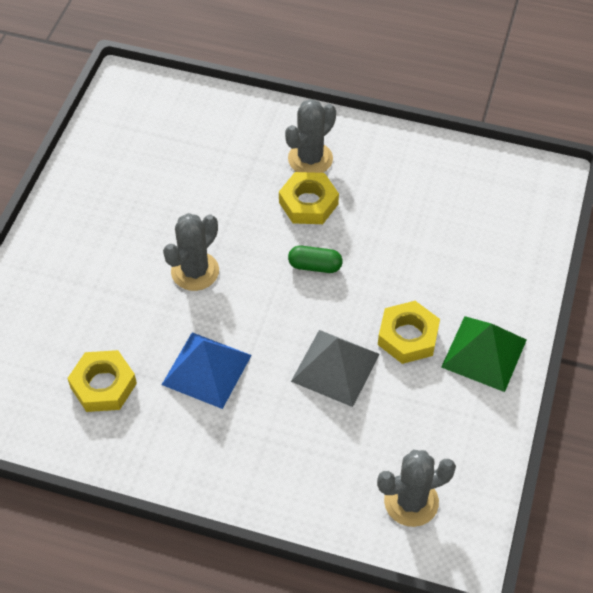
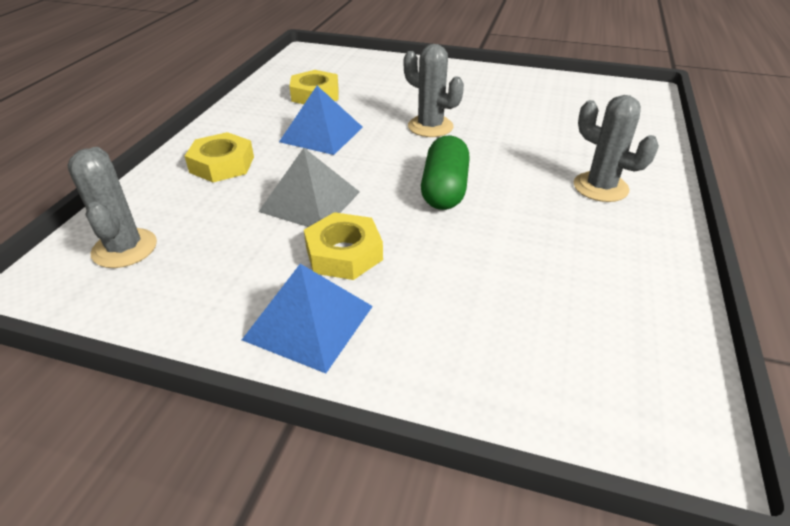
camera: 90 degrees right, 15 degrees down
yellow nut [279,172,339,224] -> yellow nut moved to [185,132,254,182]
green capsule [288,246,343,273] -> green capsule [421,135,470,210], size x1.61
green pyramid [441,316,527,392] -> blue pyramid [242,264,373,373]

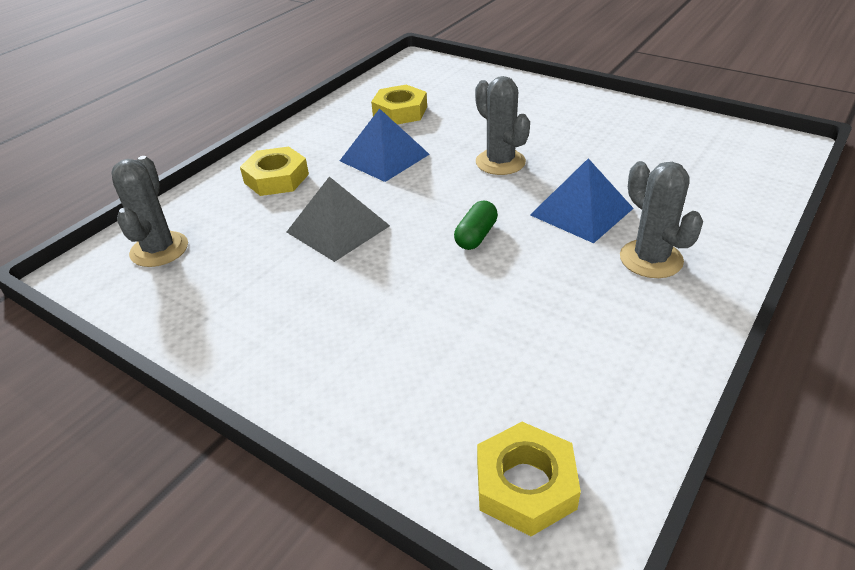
camera: 20 degrees right, 0 degrees up
blue pyramid [242,264,373,373] -> blue pyramid moved to [530,158,634,243]
yellow nut [304,212,383,280] -> yellow nut moved to [477,422,581,536]
green capsule [421,135,470,210] -> green capsule [454,201,498,250], size x0.62

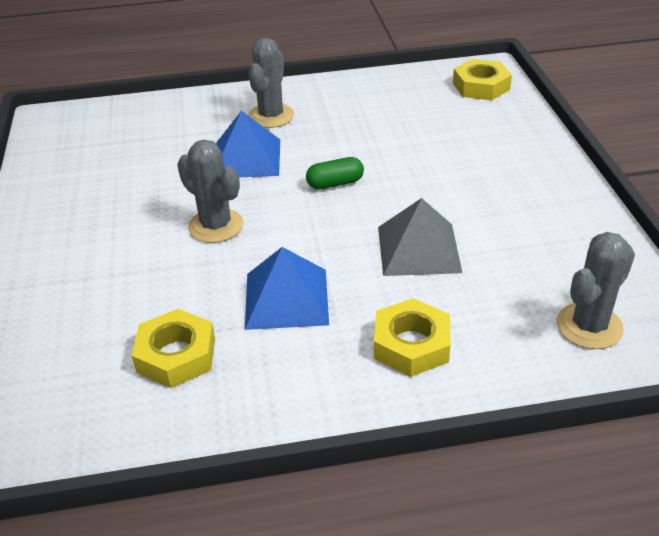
camera: 135 degrees left, 0 degrees up
grey cactus [475,76,530,175] -> grey cactus turned 60 degrees counterclockwise [177,140,244,243]

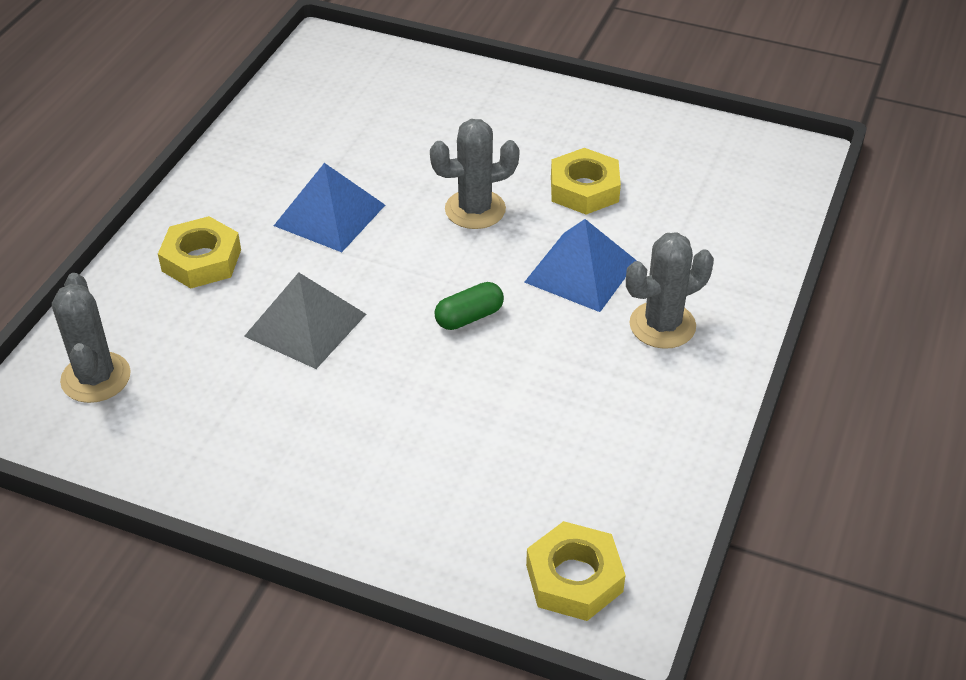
camera: 120 degrees right, 5 degrees up
yellow nut [132,309,215,388] -> yellow nut moved to [551,148,621,214]
grey cactus [248,38,294,128] -> grey cactus turned 75 degrees counterclockwise [626,232,714,349]
green capsule [306,157,364,189] -> green capsule turned 45 degrees clockwise [435,282,504,330]

